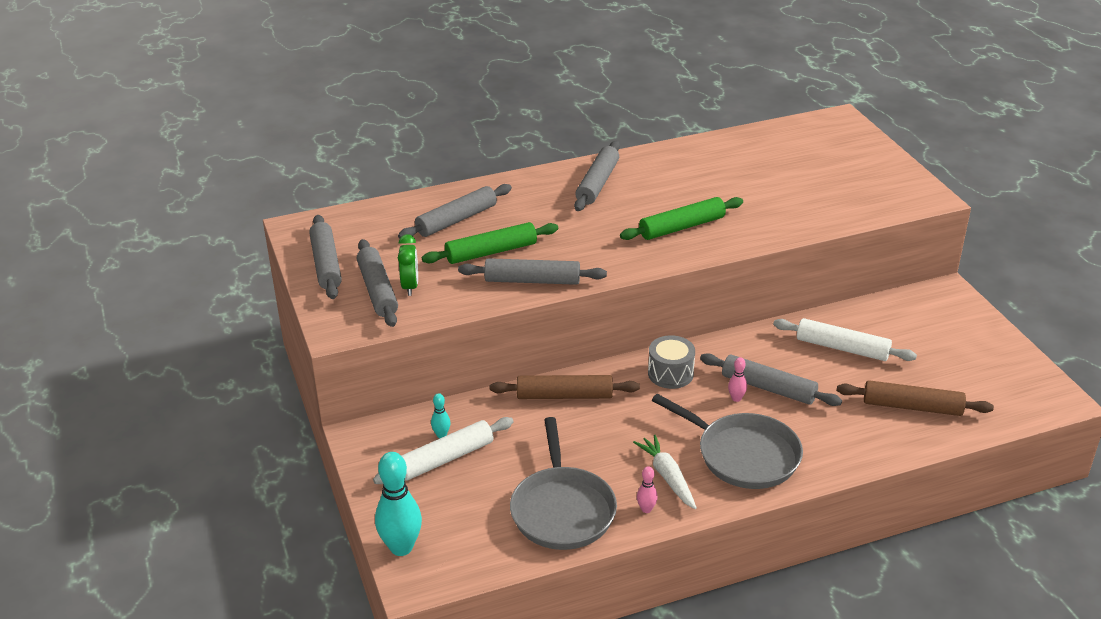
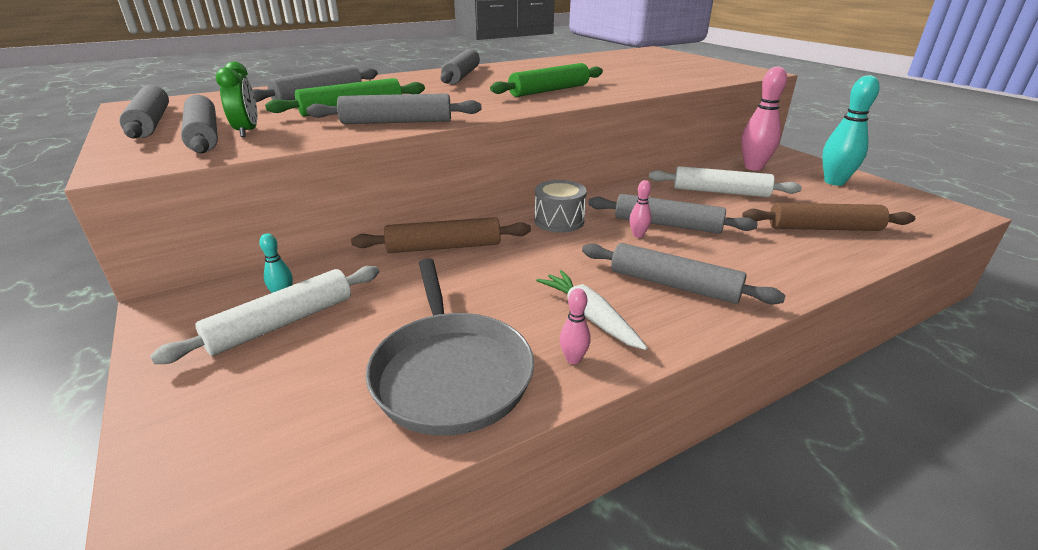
camera: 10 degrees left, 5 degrees down
turquoise bowling pin [375,452,422,556] -> turquoise bowling pin moved to [822,75,880,186]
grey pan [652,394,803,489] -> grey rolling pin [582,243,786,305]
none -> pink bowling pin [741,66,787,171]

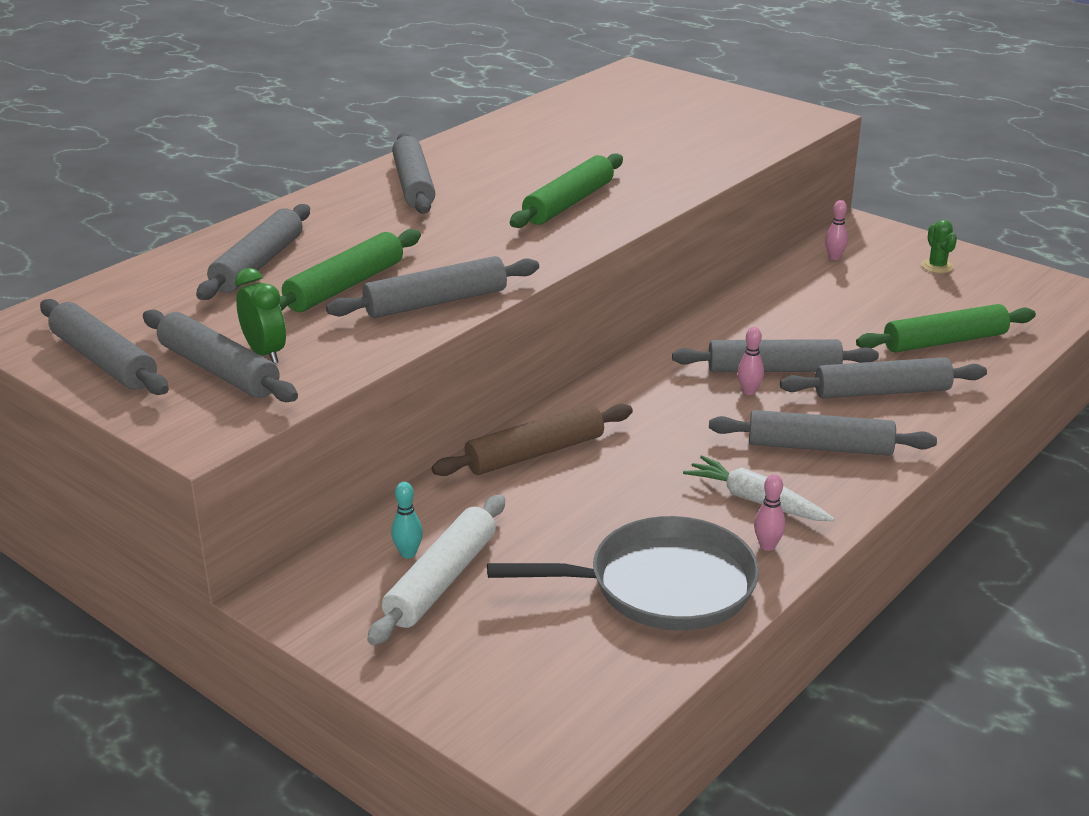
camera: 20 degrees left, 0 degrees up
grey pan [366,258,534,436] -> grey pan turned 60 degrees counterclockwise [487,516,759,630]
grey drum [534,180,587,233] -> none
white rolling pin [649,166,802,197] -> none
pink bowling pin [741,66,787,171] -> pink bowling pin [825,200,848,260], size x0.47
brown rolling pin [742,203,915,231] -> green rolling pin [856,304,1036,353]
turquoise bowling pin [822,75,880,186] -> green cactus [921,220,957,273]
none -> grey rolling pin [780,357,987,399]

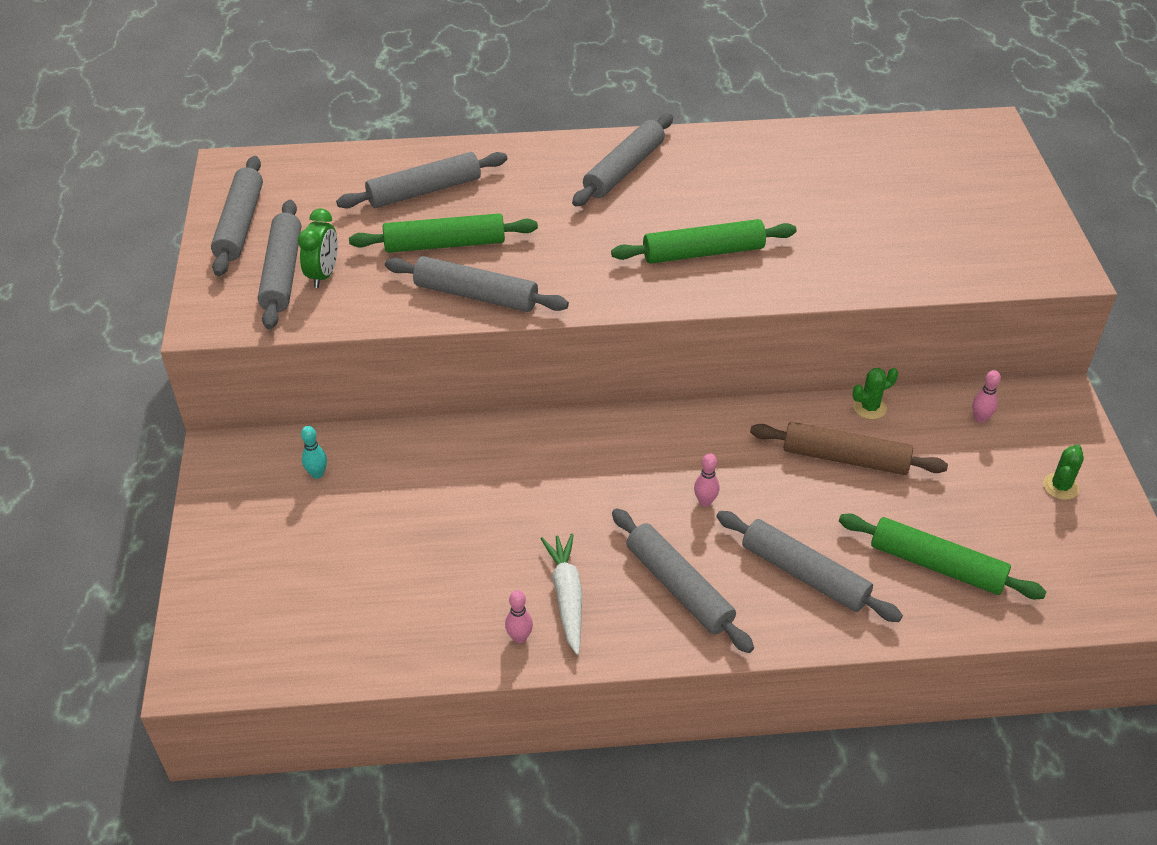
camera: 45 degrees right, 15 degrees up
white rolling pin [367,495,505,645] -> none
brown rolling pin [432,404,633,476] -> brown rolling pin moved to [750,422,948,475]
grey pan [487,516,759,630] -> none
grey rolling pin [672,339,879,372] -> none
none -> green cactus [852,368,898,419]

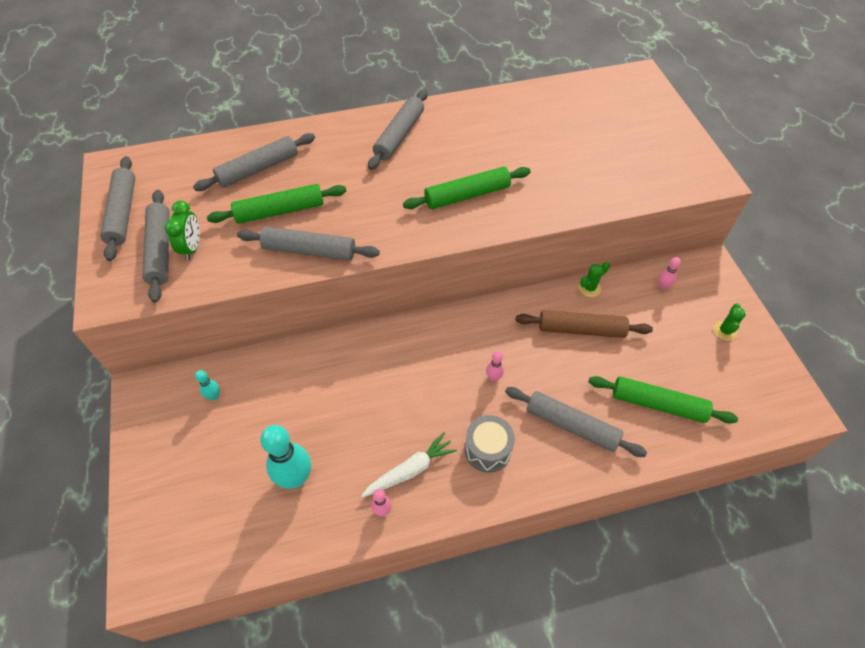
camera: 10 degrees left, 10 degrees up
white carrot [541,534,582,655] -> white carrot turned 75 degrees clockwise [361,432,457,498]
grey rolling pin [612,508,754,653] -> grey drum [465,415,515,473]
none -> turquoise bowling pin [260,425,311,489]

